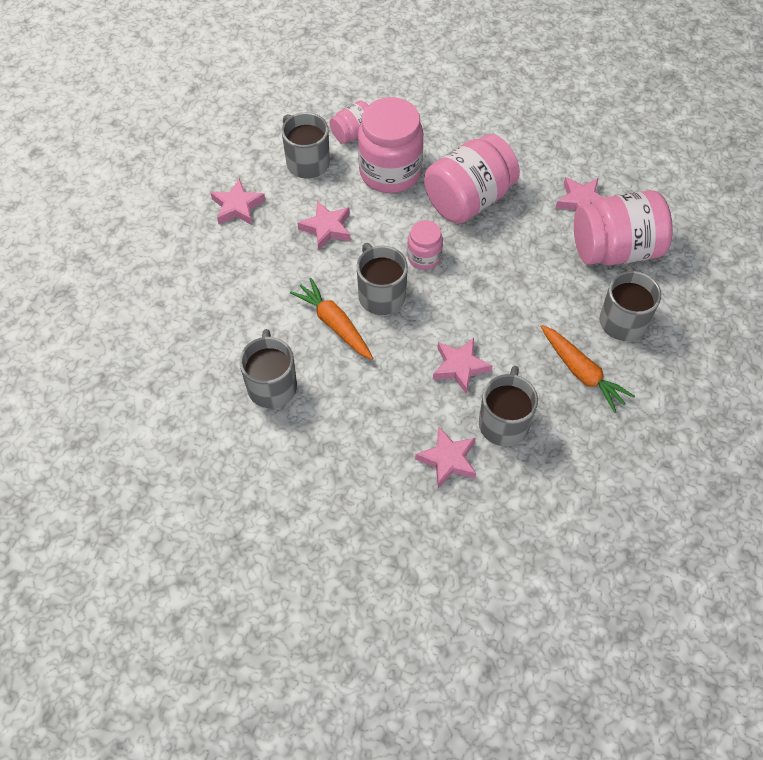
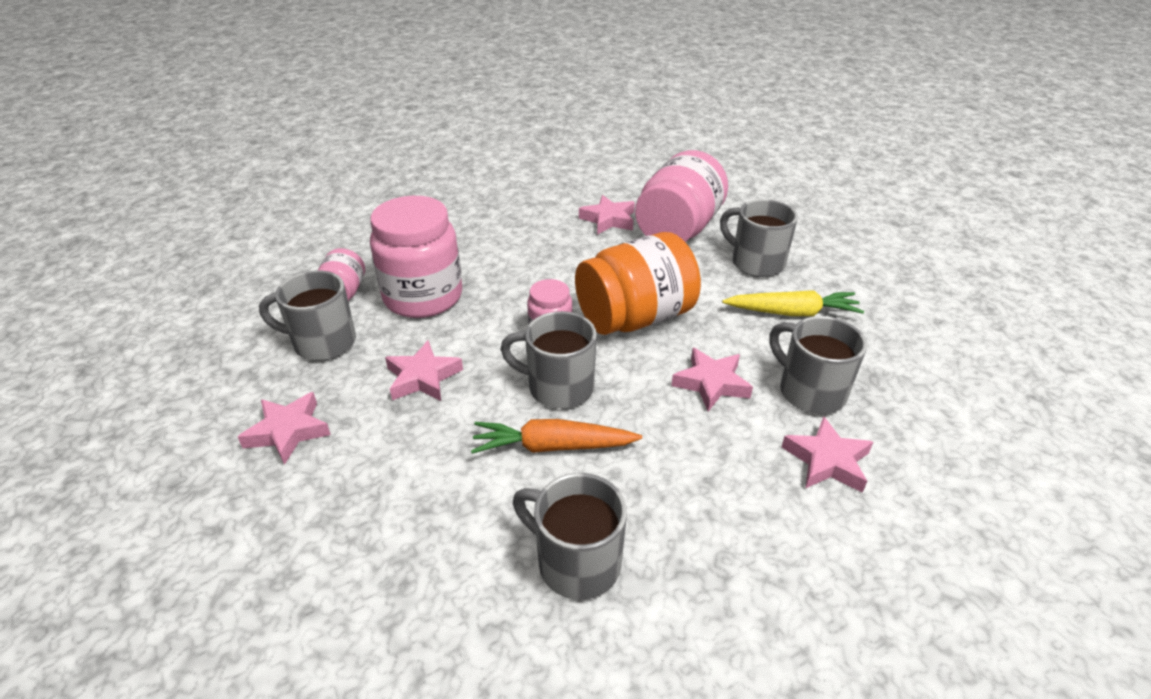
camera: 50 degrees left, 20 degrees down
pink jar [424,134,520,224] -> none
orange carrot [541,325,635,413] -> yellow carrot [722,290,864,316]
none -> orange jar [575,232,701,335]

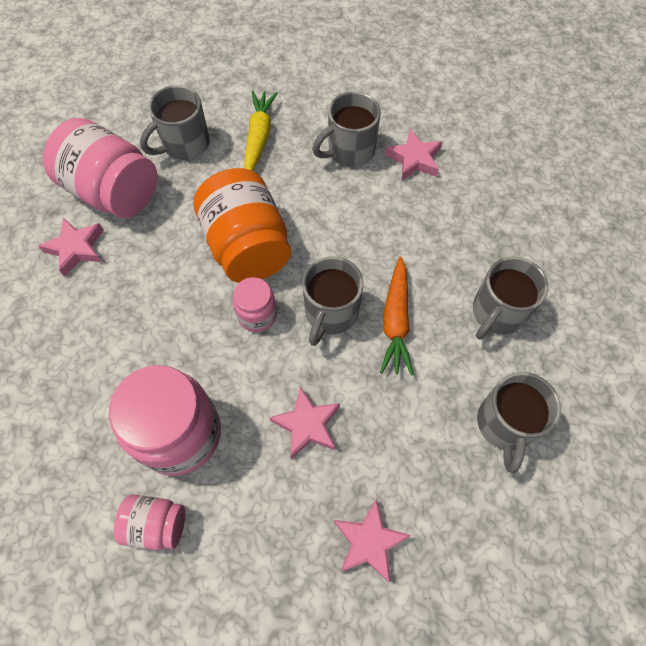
camera: 85 degrees left, 25 degrees up
grey mug [259,271,356,361] -> grey mug moved to [477,372,561,473]
pink star [671,348,753,412] -> none

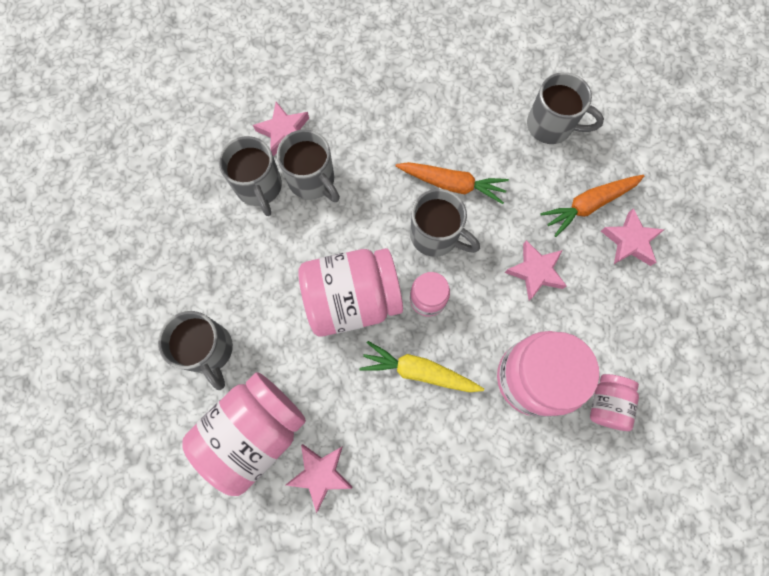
camera: 80 degrees left, 10 degrees up
orange jar [194,168,291,283] -> pink jar [299,248,403,337]
yellow carrot [244,90,278,171] -> yellow carrot moved to [359,341,484,392]
grey mug [473,256,548,339] -> grey mug moved to [277,129,340,202]
none -> orange carrot [540,175,644,237]

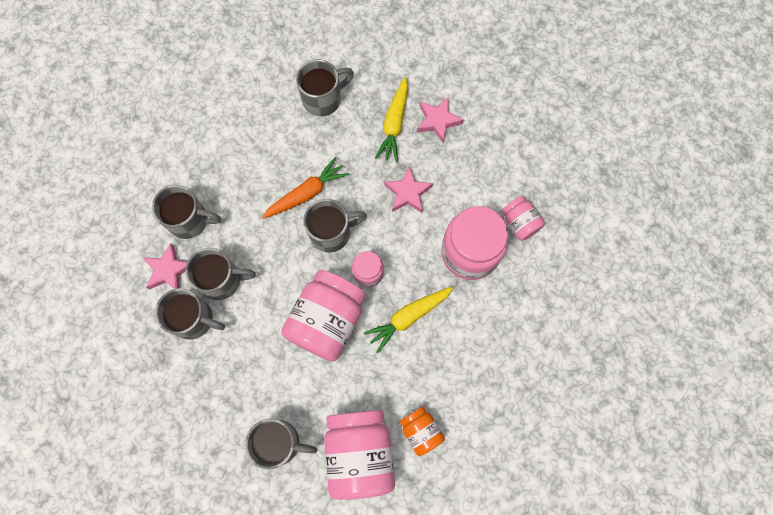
camera: 50 degrees left, 0 degrees up
pink star [286,444,353,513] -> orange jar [399,406,445,456]
orange carrot [540,175,644,237] -> yellow carrot [375,77,408,163]
none -> grey mug [152,185,221,239]

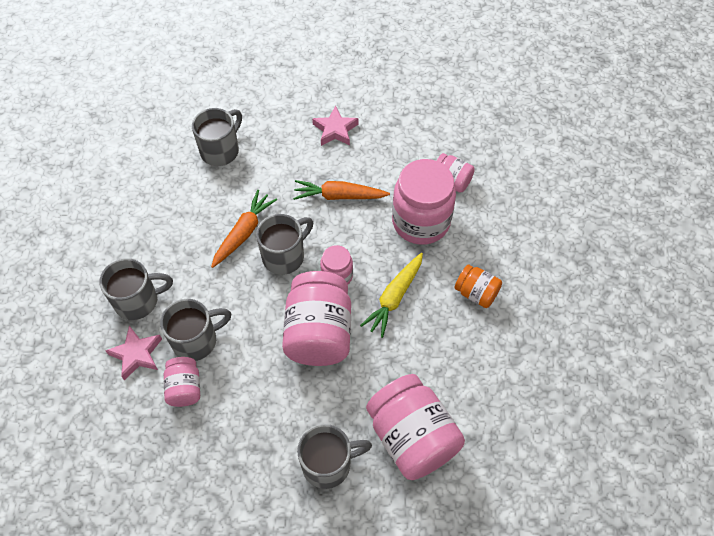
camera: 25 degrees left, 15 degrees down
grey mug [155,288,225,340] -> pink jar [164,357,200,407]
yellow carrot [375,77,408,163] -> none
pink star [384,166,433,213] -> orange carrot [293,180,390,200]
orange jar [399,406,445,456] -> orange jar moved to [455,264,502,308]

